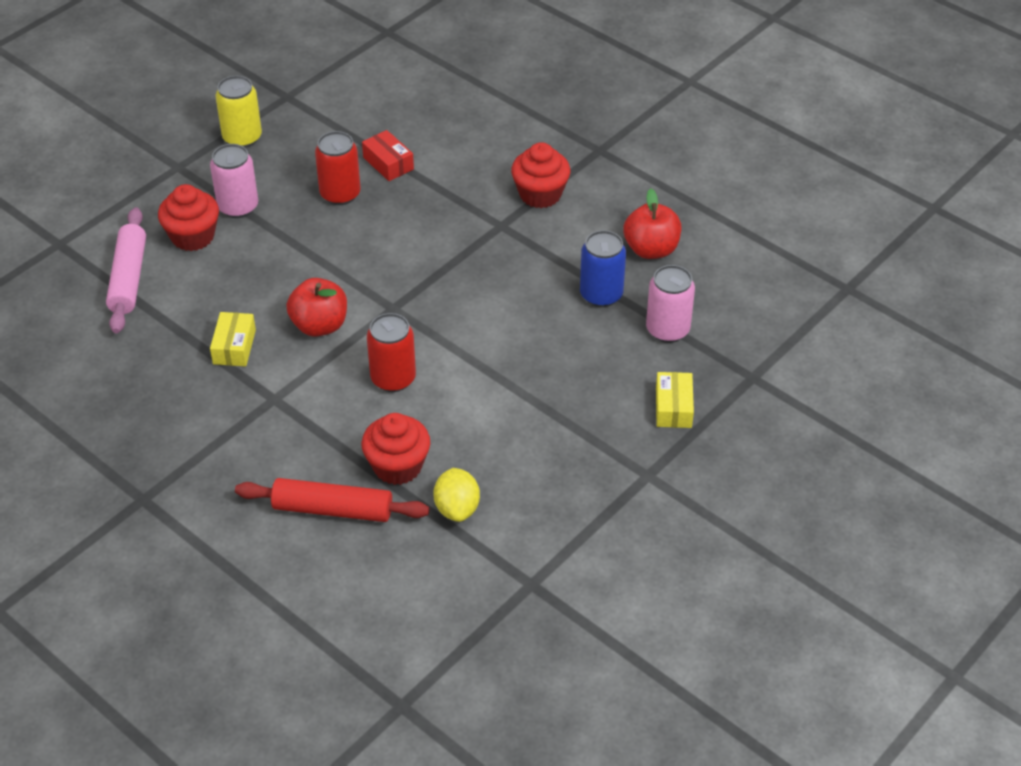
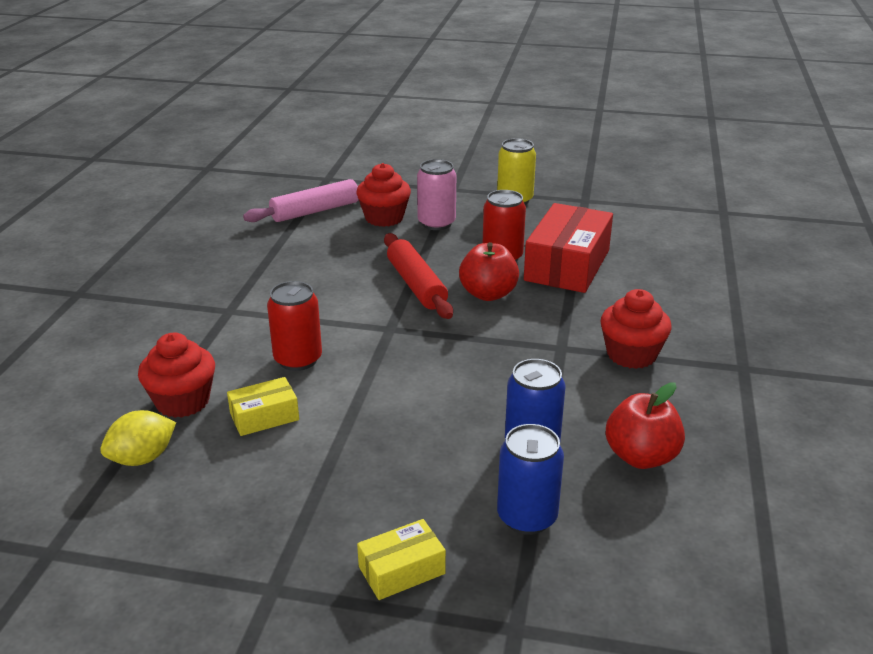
camera: 60 degrees right, 15 degrees down
yellow box [210,312,256,366] -> yellow box moved to [227,377,299,436]
red rolling pin [235,478,429,522] -> red rolling pin moved to [384,233,453,319]
red apple [286,278,347,337] -> red apple moved to [459,242,519,301]
red box [362,130,414,181] -> red box [524,203,613,293], size x2.00
pink can [646,265,695,343] -> blue can [497,424,564,535]

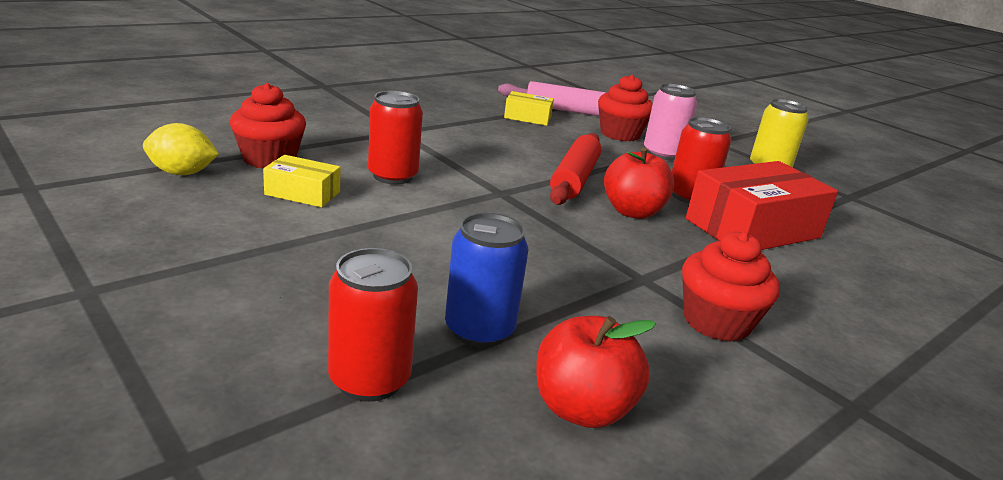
camera: 35 degrees right, 5 degrees down
yellow box [357,519,446,600] -> yellow box moved to [504,91,554,126]
blue can [497,424,564,535] -> red can [328,248,418,402]

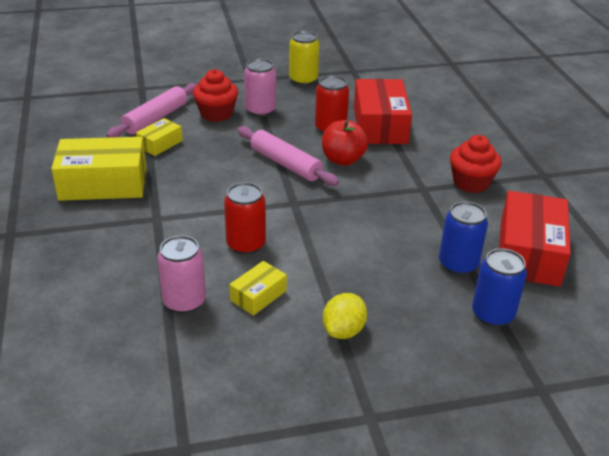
camera: 60 degrees left, 10 degrees up
yellow lemon [143,123,219,175] -> yellow lemon moved to [323,293,367,339]
red cupcake [230,83,306,169] -> pink can [157,235,206,314]
red can [328,248,418,402] -> blue can [472,248,527,327]
red apple [536,316,656,428] -> red box [499,191,571,287]
red rolling pin [550,133,601,205] -> pink rolling pin [238,126,339,186]
none -> yellow box [51,137,146,201]

